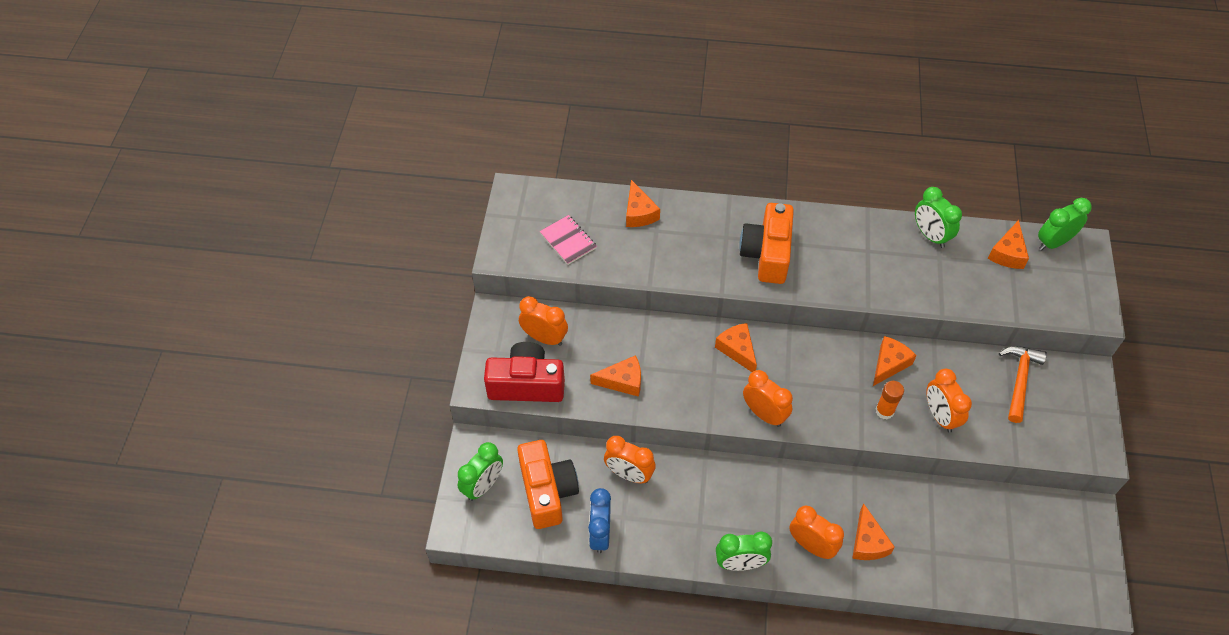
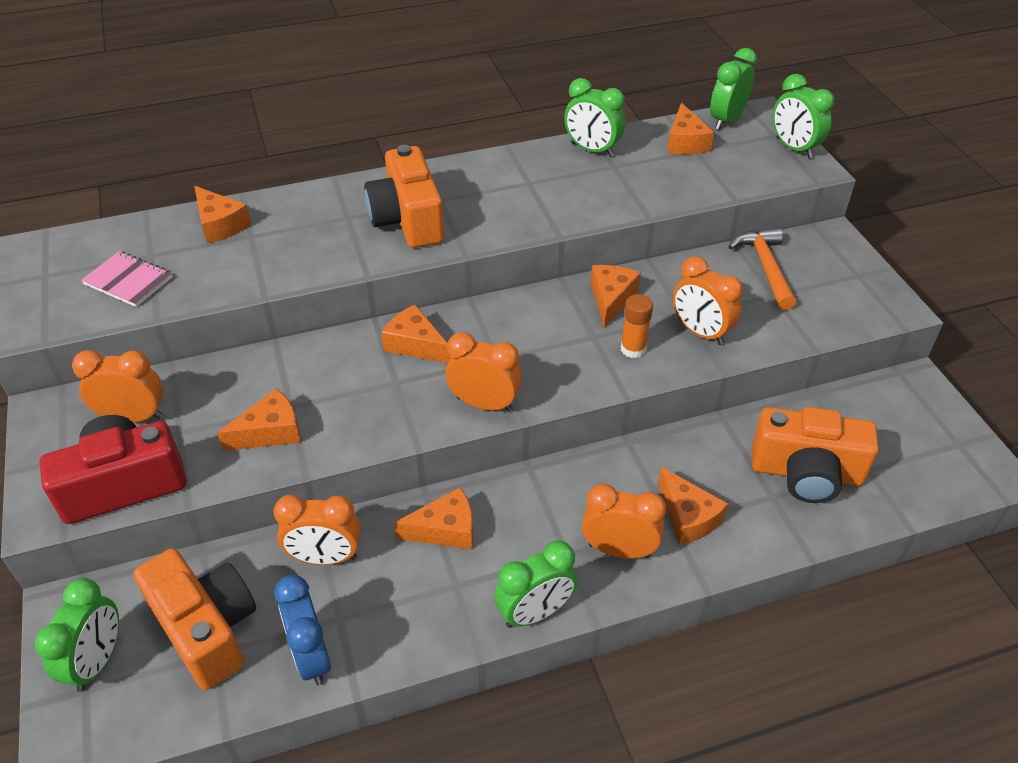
camera: 25 degrees left, 10 degrees down
none -> orange cheese [394,487,474,549]
none -> orange camera [752,407,879,503]
none -> green clock [773,74,834,158]

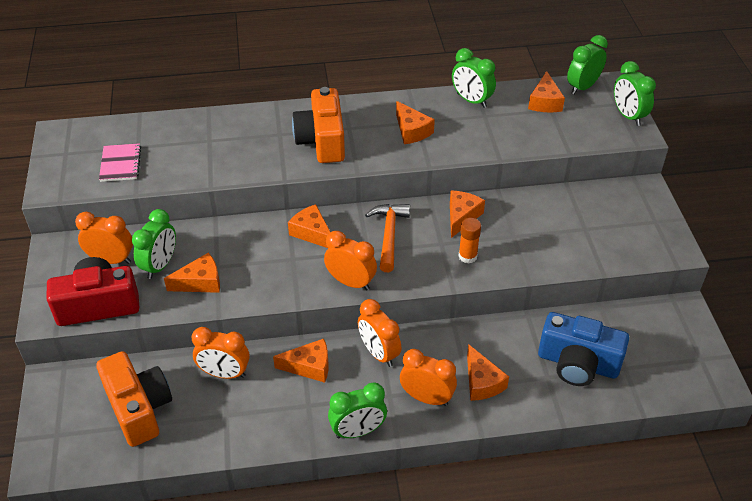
camera: 10 degrees right, 0 degrees up
green clock [35,578,119,692] -> green clock moved to [132,209,176,279]
pink notebook [81,251,173,307] -> pink notebook turned 45 degrees clockwise [99,143,141,182]
orange cheese [194,186,251,244] -> orange cheese moved to [396,101,435,144]
blue clock [274,575,331,686] -> none
orange clock [673,256,743,345] -> orange clock moved to [358,299,402,367]
orange hammer [728,227,796,310] -> orange hammer moved to [365,204,410,272]
orange camera [752,407,879,503] -> blue camera [538,312,629,386]

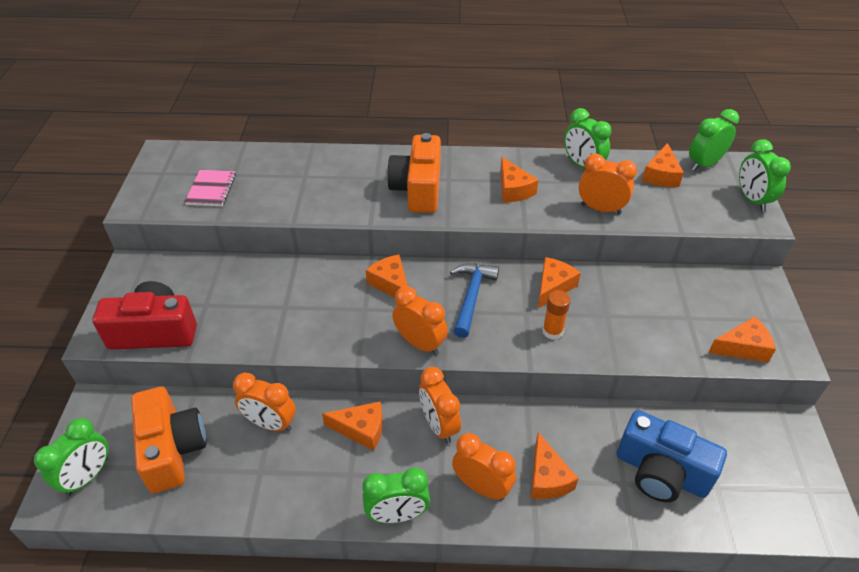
camera: 10 degrees right, 0 degrees up
orange clock [75,212,133,264] -> orange clock moved to [579,154,637,214]
green clock [132,209,176,279] -> green clock moved to [34,418,109,496]
orange cheese [164,253,220,293] -> orange cheese moved to [708,317,776,362]
orange hammer [365,204,410,272] -> blue hammer [450,263,499,338]

